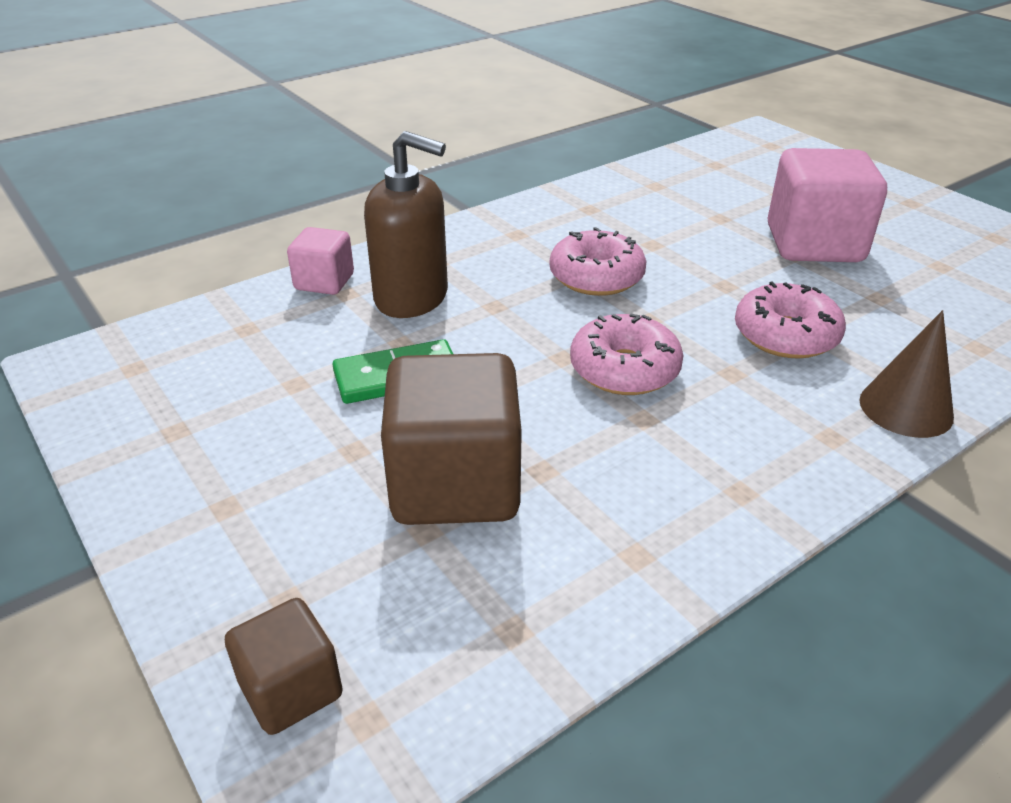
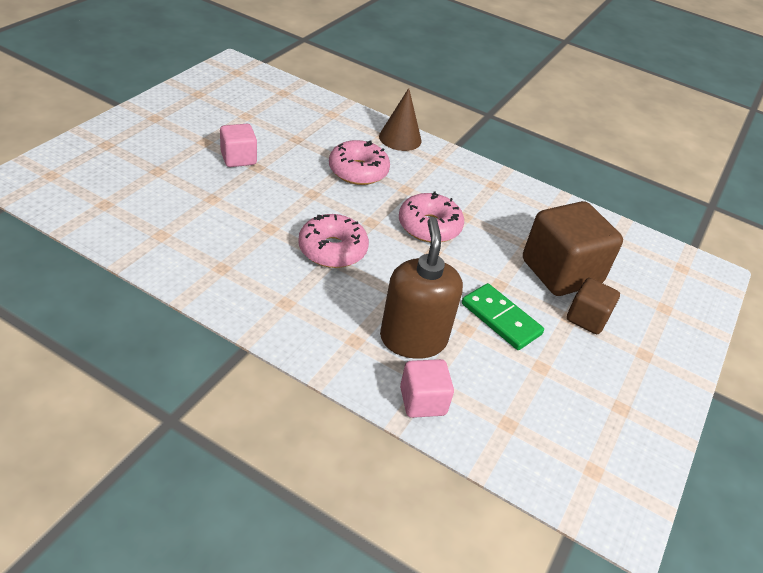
camera: 120 degrees left, 5 degrees up
brown cube [225,598,343,735] -> brown cube moved to [567,278,620,334]
pink cube [768,148,887,262] -> pink cube [220,124,257,167], size x0.53

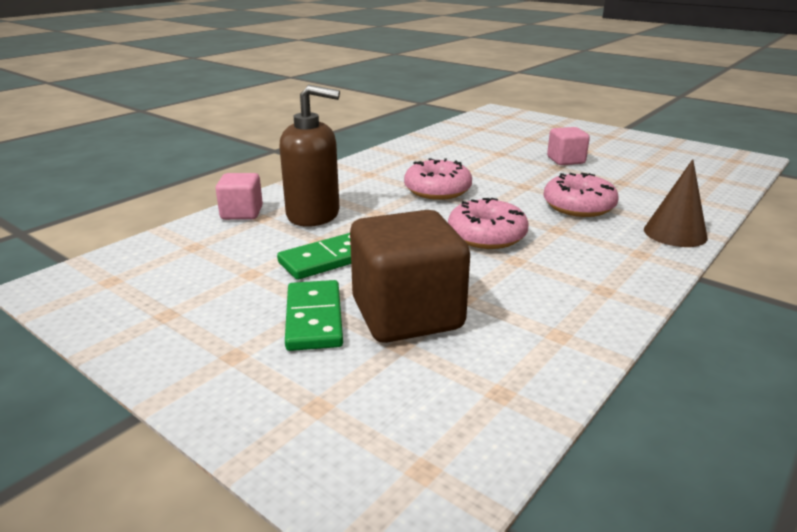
camera: 105 degrees right, 15 degrees down
brown cube [567,278,620,334] -> green domino [285,280,343,351]

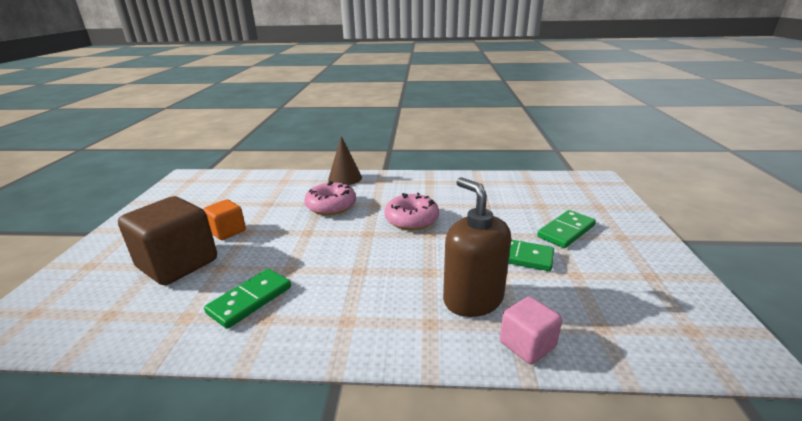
camera: 125 degrees left, 0 degrees up
brown cube [350,210,470,343] -> brown cube moved to [118,196,217,285]
pink donut [404,158,472,200] -> none
pink cube [547,127,590,165] -> orange cube [203,199,246,240]
none -> green domino [204,269,291,329]

